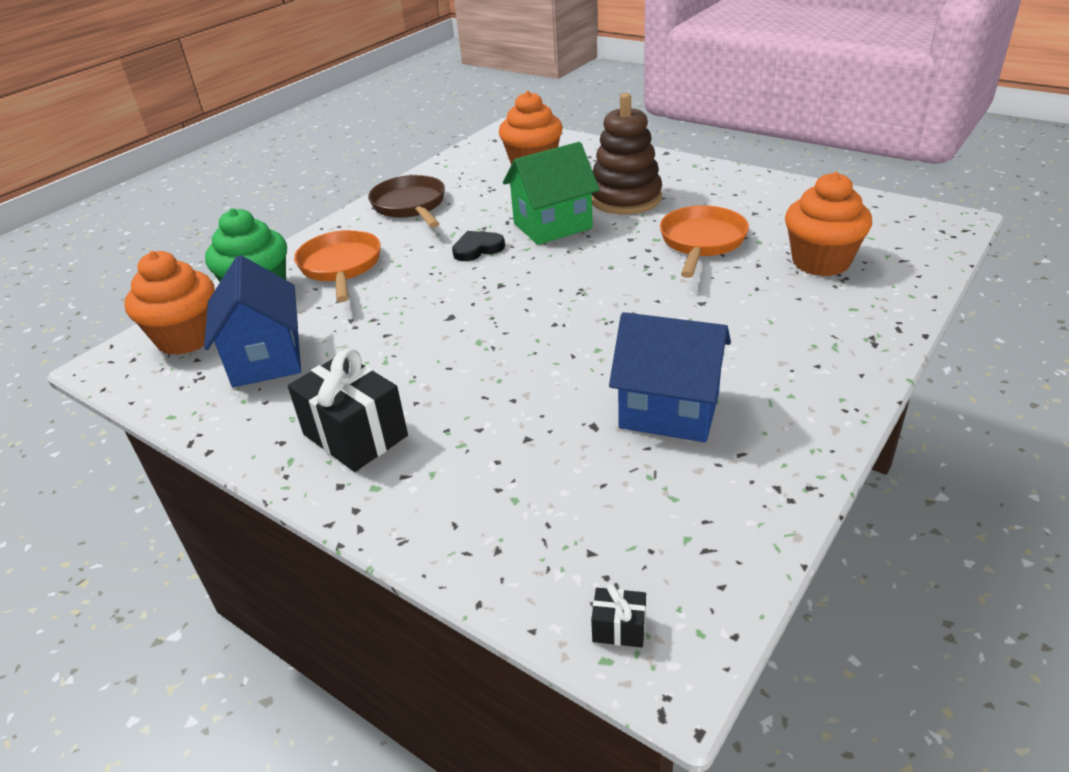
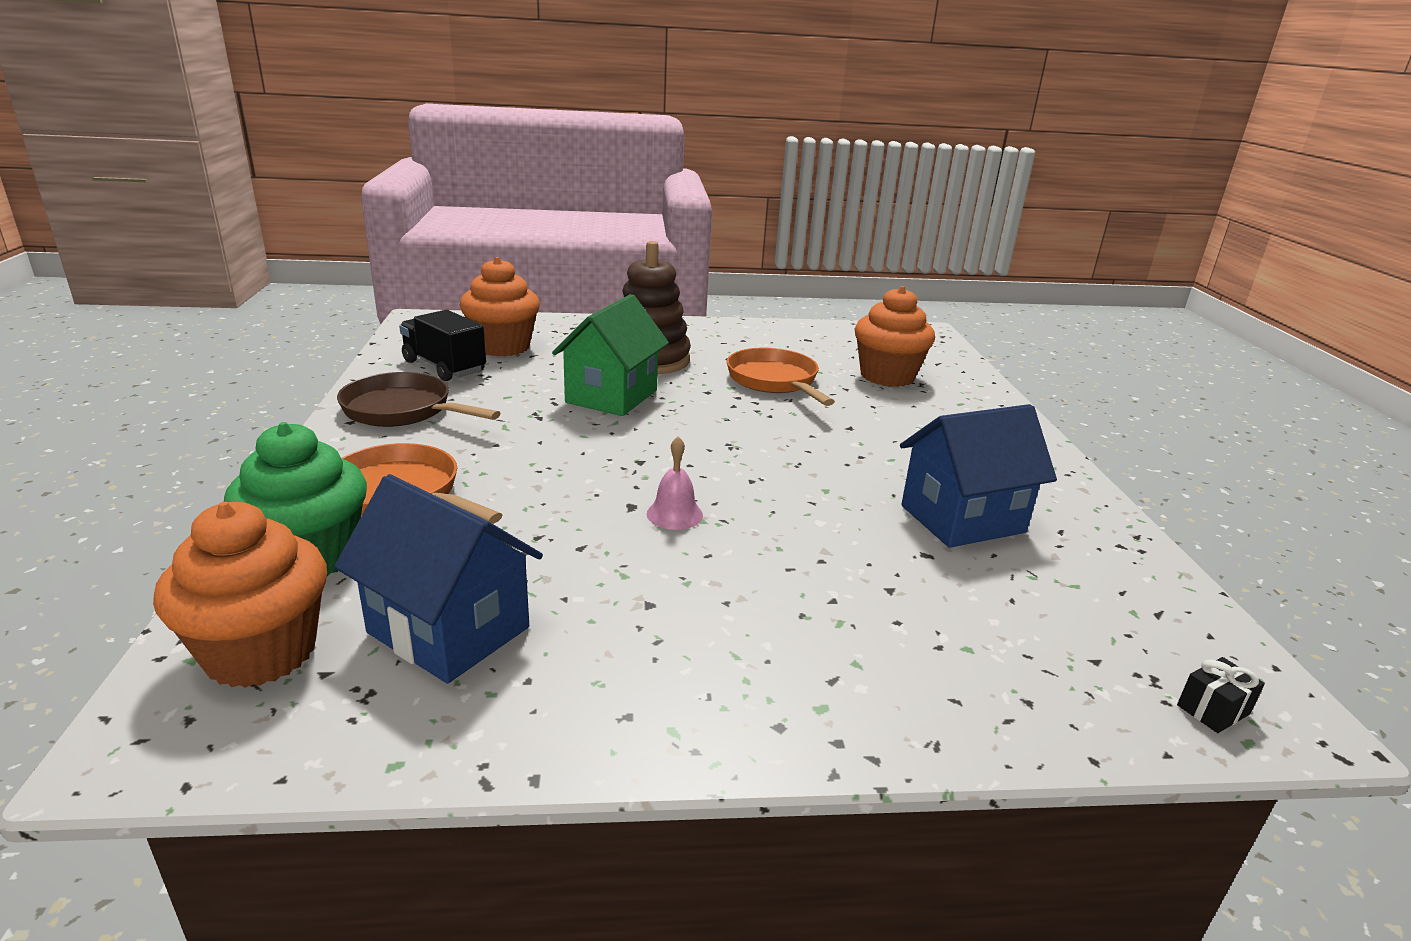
camera: 45 degrees left, 10 degrees down
black gift [288,348,408,472] -> none
black heart [452,231,505,261] -> none
none -> black truck [399,310,486,381]
none -> pink bell [647,437,703,530]

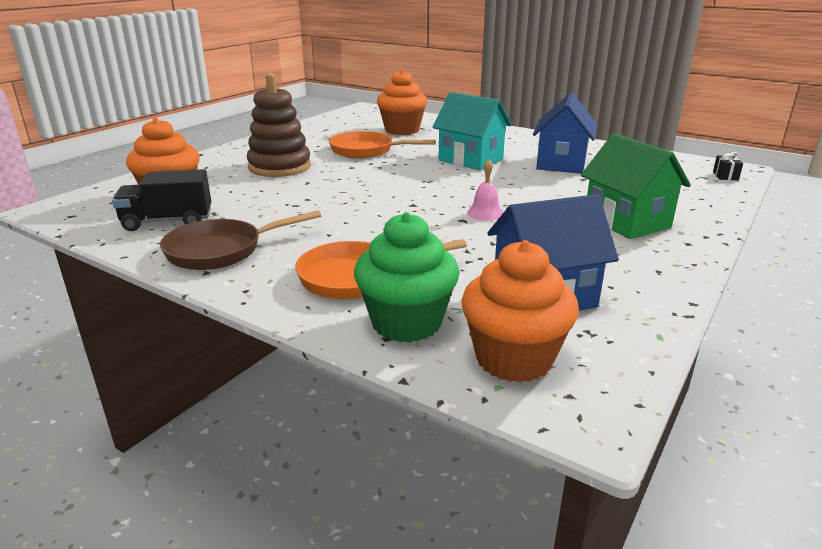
camera: 50 degrees left, 0 degrees up
green house [552,294,669,416] -> green house moved to [581,133,691,239]
none -> turquoise house [433,92,512,170]

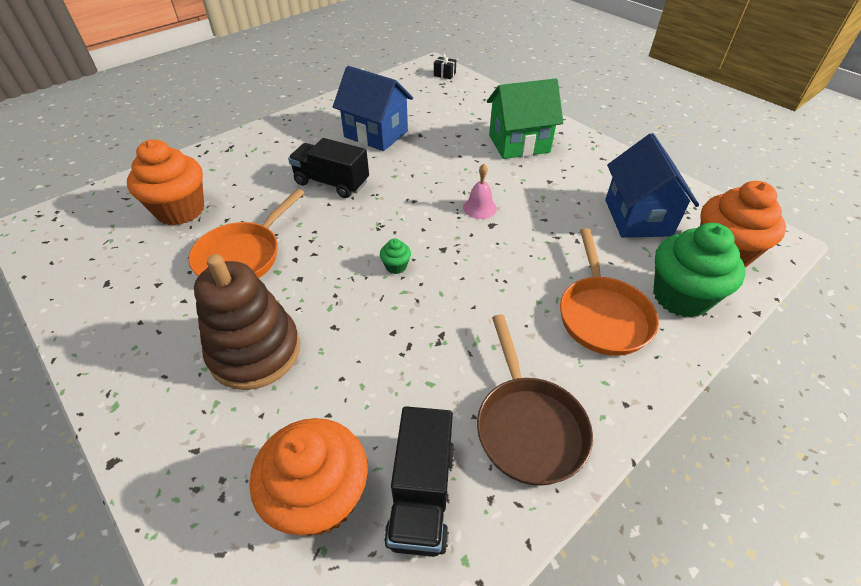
camera: 75 degrees left, 20 degrees up
turquoise house [433,92,512,170] -> black truck [288,138,369,198]
none -> green cupcake [380,238,411,274]

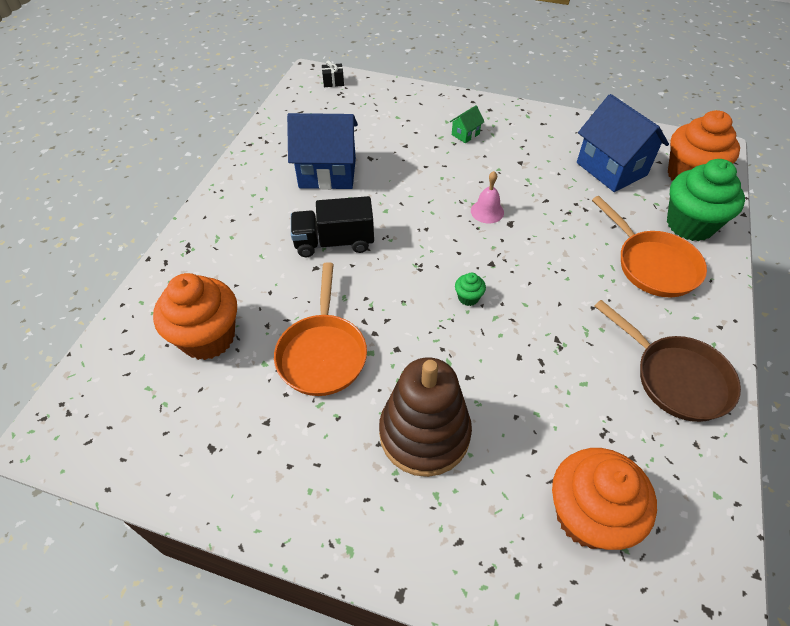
camera: 30 degrees left, 5 degrees up
black truck [384,406,455,557] -> none
green house [487,78,563,159] -> green house [450,105,485,143], size x0.43

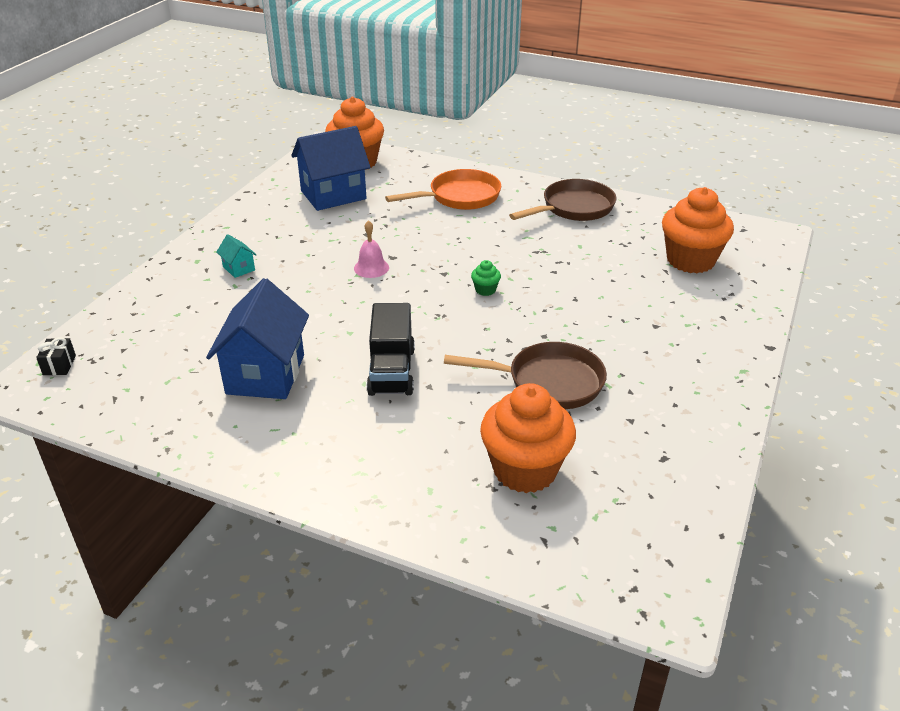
camera: 85 degrees left, 15 degrees down
orange pan [274,262,367,396] -> brown pan [444,342,607,409]
brown stacking toy [379,358,472,477] -> none
green house [450,105,485,143] -> turquoise house [217,234,257,278]
green cupcake [667,159,745,241] -> none

